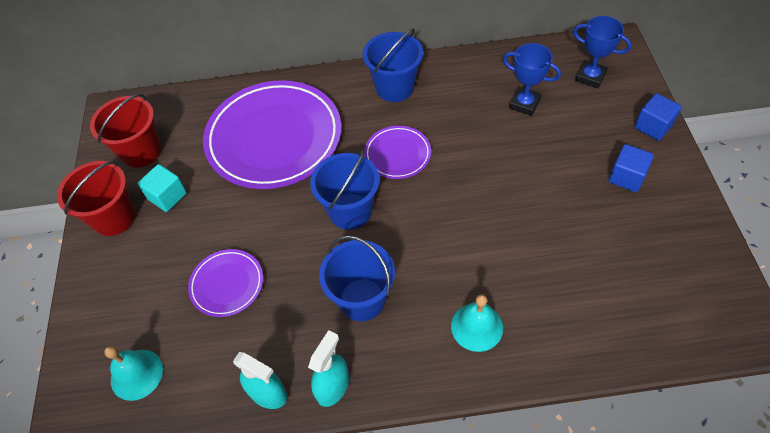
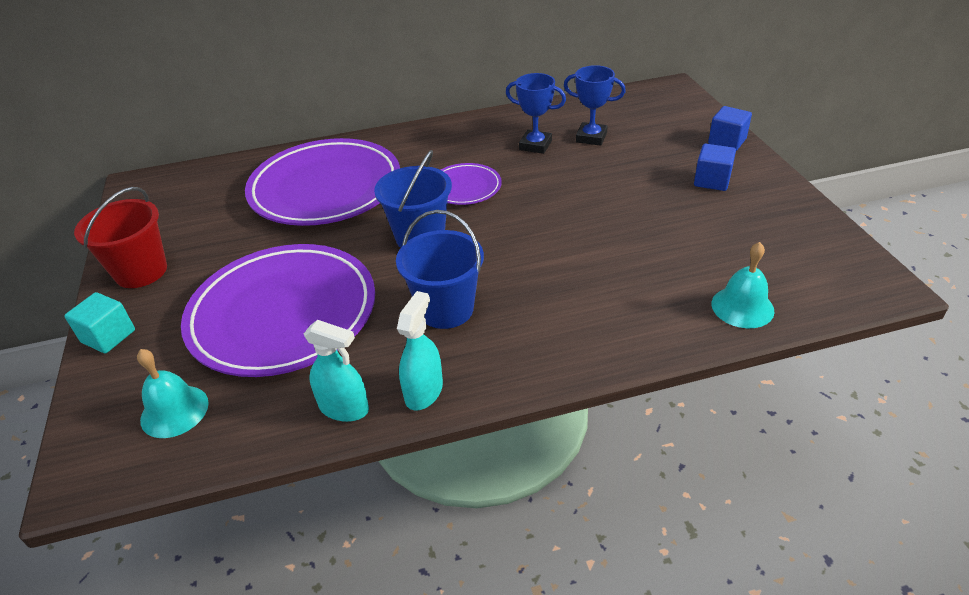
camera: 10 degrees left, 15 degrees down
red bucket [90,94,161,168] -> none
turquoise cube [137,164,187,212] -> turquoise cube moved to [64,292,135,353]
purple plate [188,249,263,317] -> purple plate [181,244,375,377], size x2.12
blue bucket [363,28,423,102] -> none
turquoise bell [451,294,503,352] -> turquoise bell moved to [712,242,774,328]
blue trophy [573,16,631,88] -> blue trophy moved to [506,73,566,154]

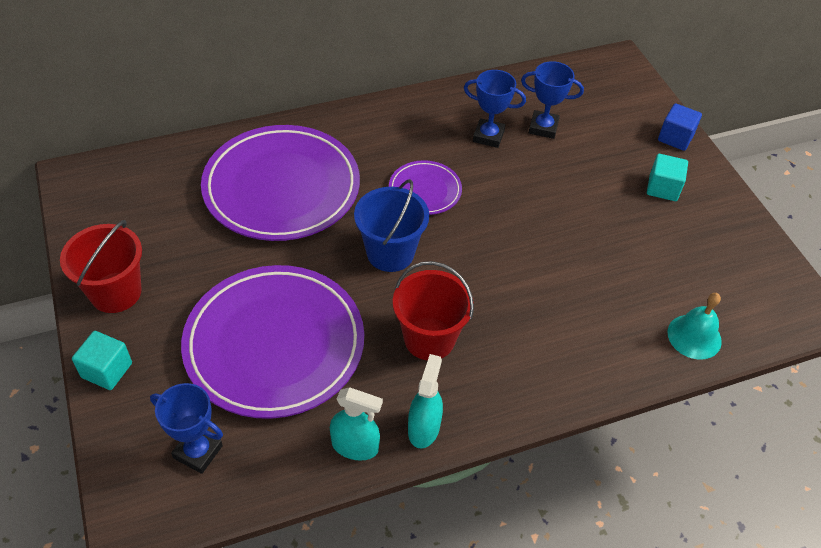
camera: 10 degrees left, 10 degrees up
turquoise bell [137,349,209,438] -> blue trophy [150,383,223,474]
blue bucket [396,210,484,329] -> red bucket [393,261,474,360]
blue cube [694,144,736,191] -> turquoise cube [647,154,688,201]

